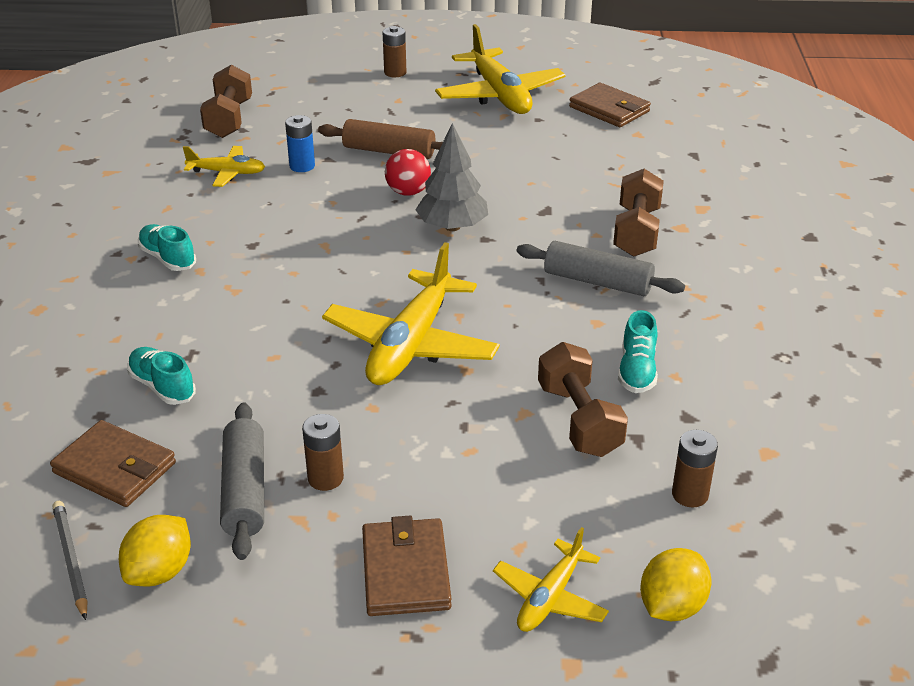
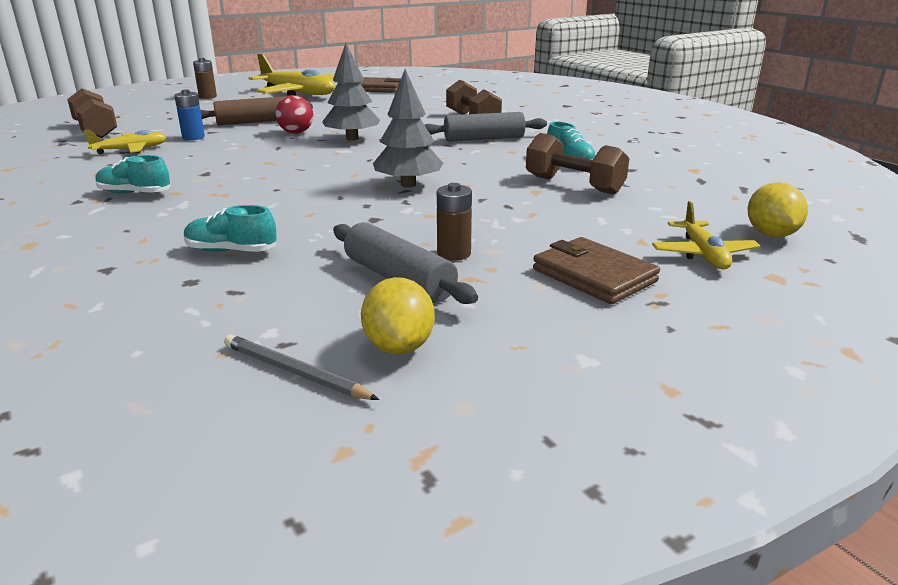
camera: 35 degrees left, 10 degrees down
brown wallet [50,420,176,507] -> none
yellow plane [322,242,500,385] -> grey tree [373,69,443,188]
brown battery [672,430,718,507] -> none

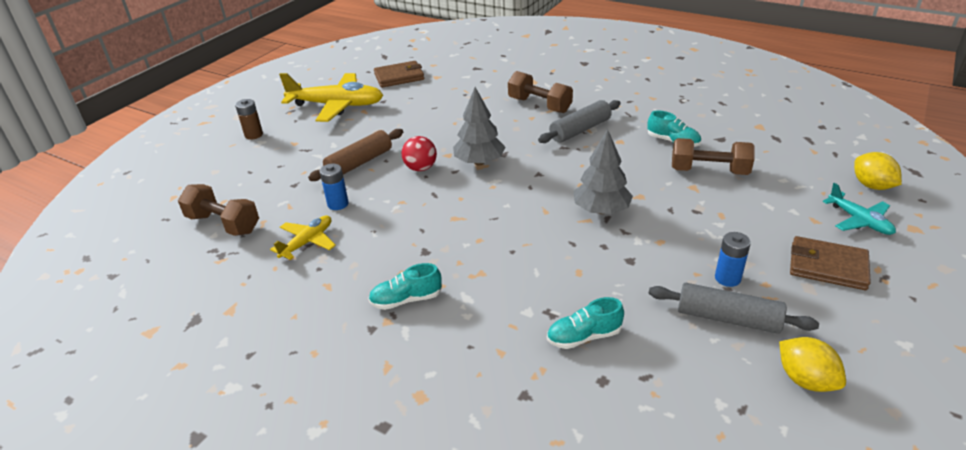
camera: 25 degrees left, 10 degrees up
grey pencil [224,334,379,400] -> none
brown battery [437,183,472,261] -> blue battery [715,232,751,287]
yellow plane [652,201,761,269] -> turquoise plane [823,183,896,235]

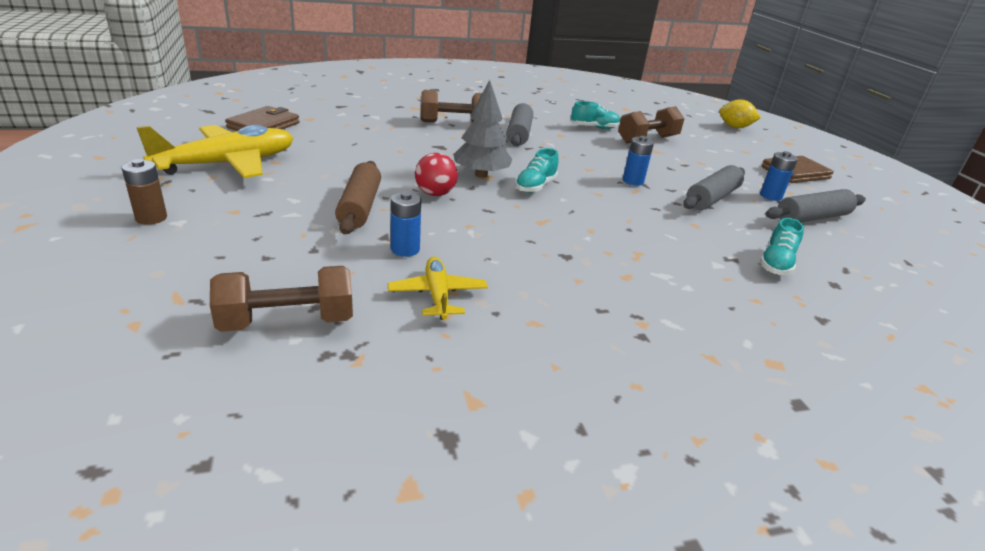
camera: 50 degrees left, 5 degrees down
turquoise shoe [368,263,442,310] -> turquoise shoe moved to [515,148,559,193]
grey tree [573,129,633,214] -> blue battery [623,136,654,186]
yellow lemon [779,337,846,392] -> none
turquoise plane [823,183,896,235] -> none
none -> grey rolling pin [683,165,745,210]

